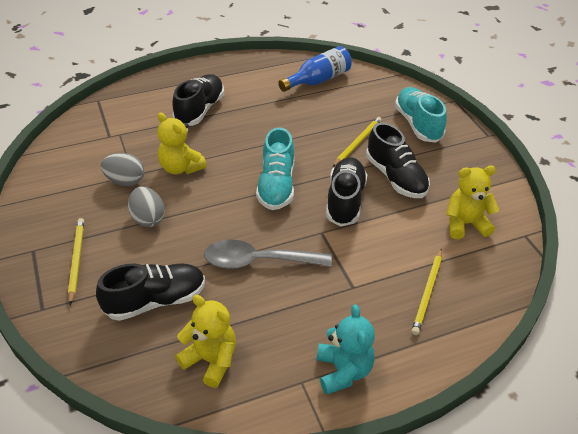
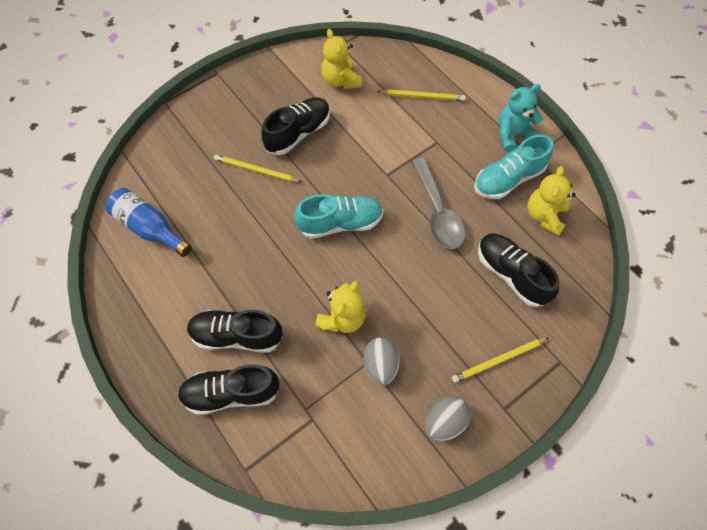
camera: 105 degrees left, 20 degrees up
grey egg [128,187,165,227] -> grey egg moved to [426,396,471,441]
black shoe [326,157,368,226] -> black shoe moved to [177,364,280,415]
turquoise shoe [395,87,447,143] -> turquoise shoe moved to [474,135,553,199]

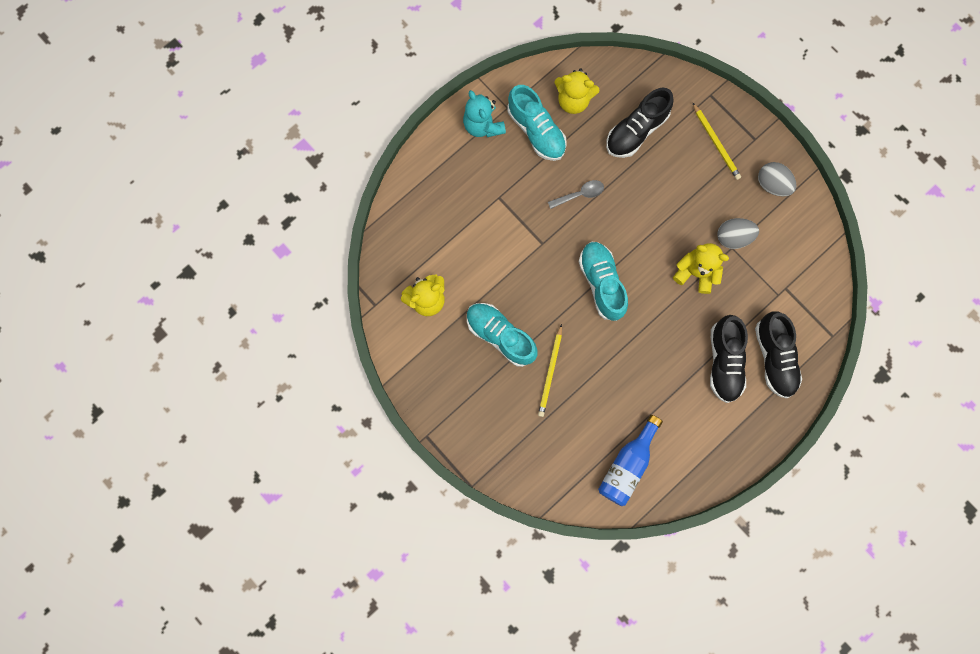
camera: 95 degrees left, 15 degrees up
black shoe [261,97,330,155] -> turquoise shoe [467,303,537,367]
yellow pencil [377,89,466,101] -> none
grey spoon [412,158,465,249] -> grey spoon [548,180,604,209], size x0.56

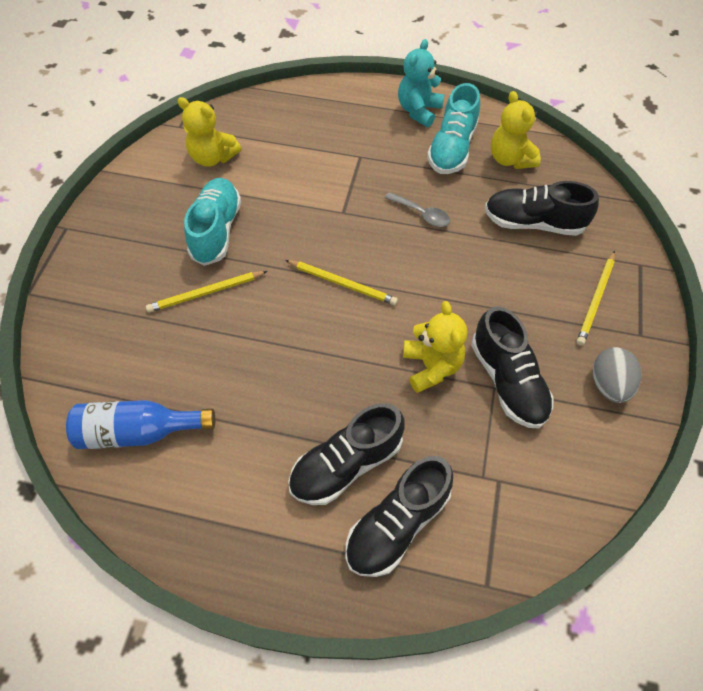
camera: 55 degrees right, 20 degrees down
turquoise shoe [579,241,628,321] -> yellow pencil [285,260,398,305]
grey egg [717,218,759,249] -> black shoe [471,306,554,428]

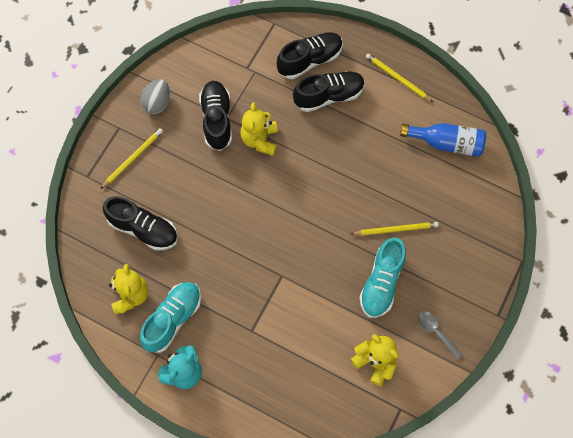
camera: 165 degrees left, 10 degrees up
yellow pencil [285,260,398,305] -> yellow pencil moved to [366,53,433,102]
grey spoon [385,192,450,227] -> grey spoon moved to [418,311,463,359]

